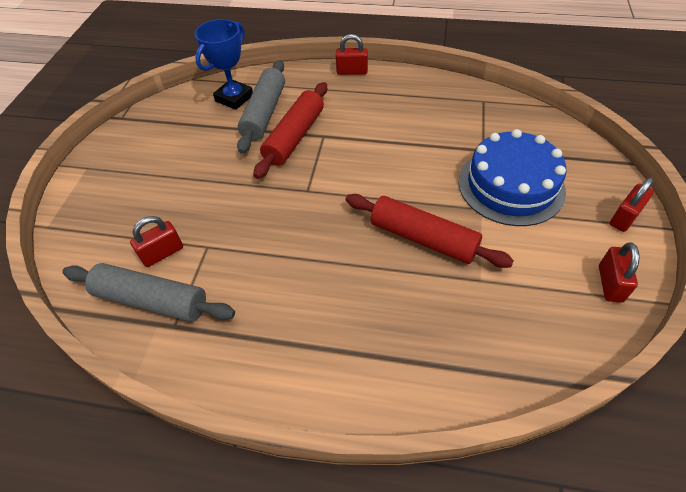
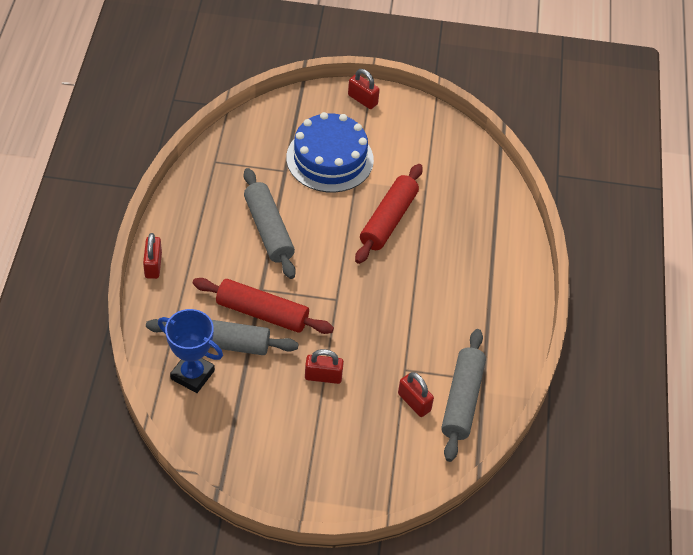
camera: 100 degrees left, 0 degrees up
red padlock [599,242,640,303] -> red padlock moved to [305,349,344,384]
none -> grey rolling pin [244,168,296,279]

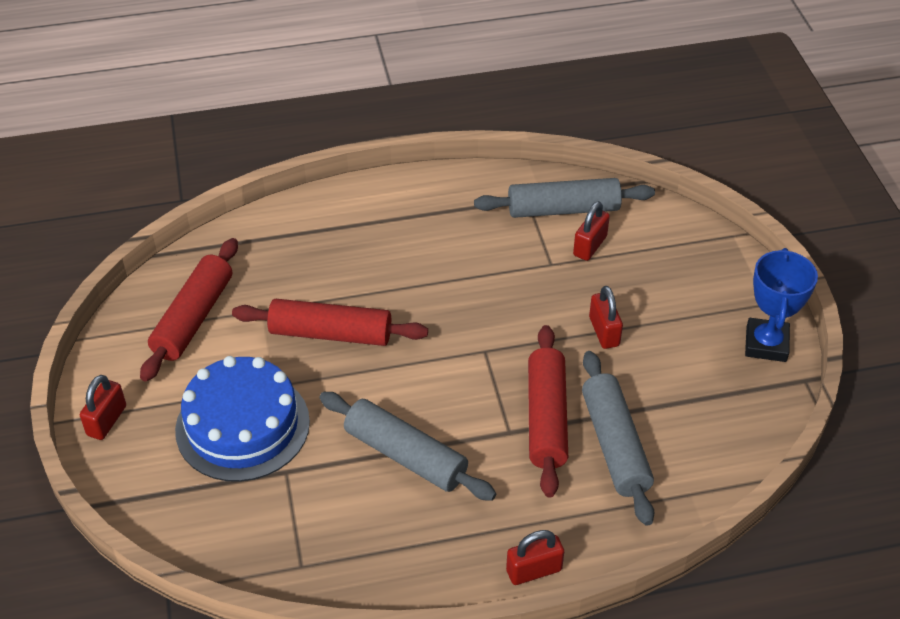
camera: 105 degrees left, 5 degrees down
blue trophy [158,309,223,393] -> blue trophy moved to [745,248,818,362]
grey rolling pin [244,168,296,279] -> grey rolling pin turned 75 degrees clockwise [319,392,496,501]
none -> red rolling pin [140,238,238,382]

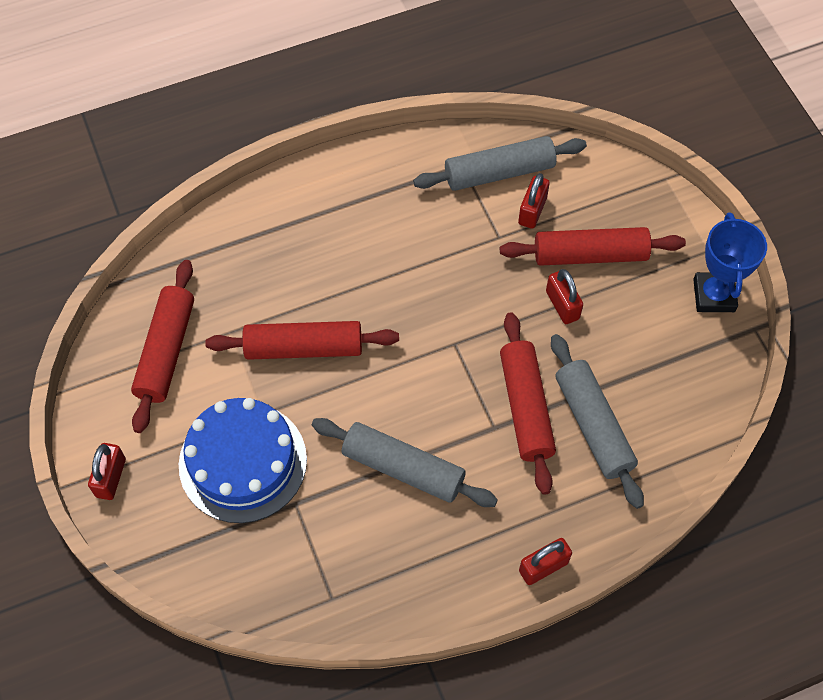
camera: 10 degrees left, 15 degrees up
none -> red rolling pin [500,227,686,266]

